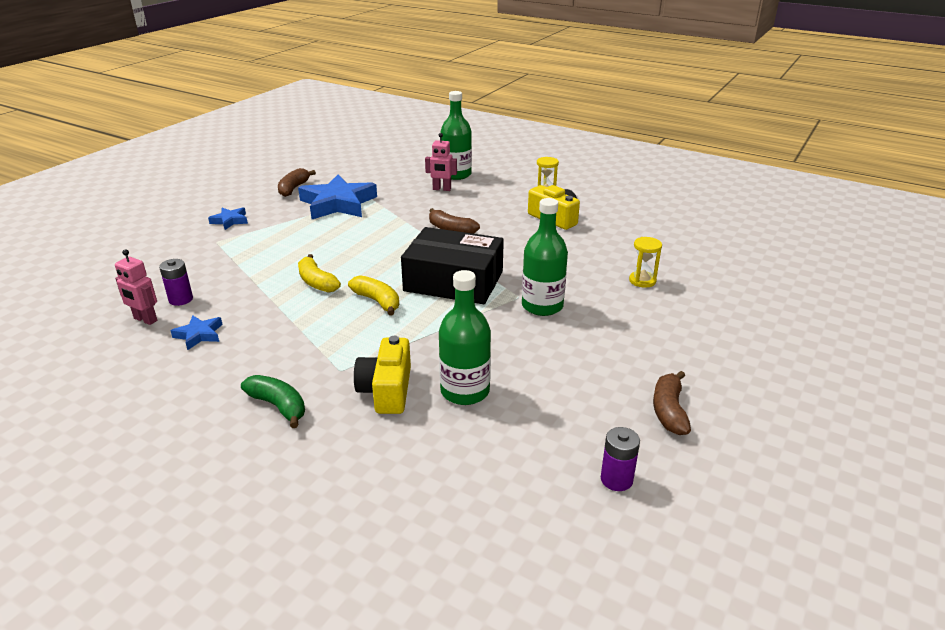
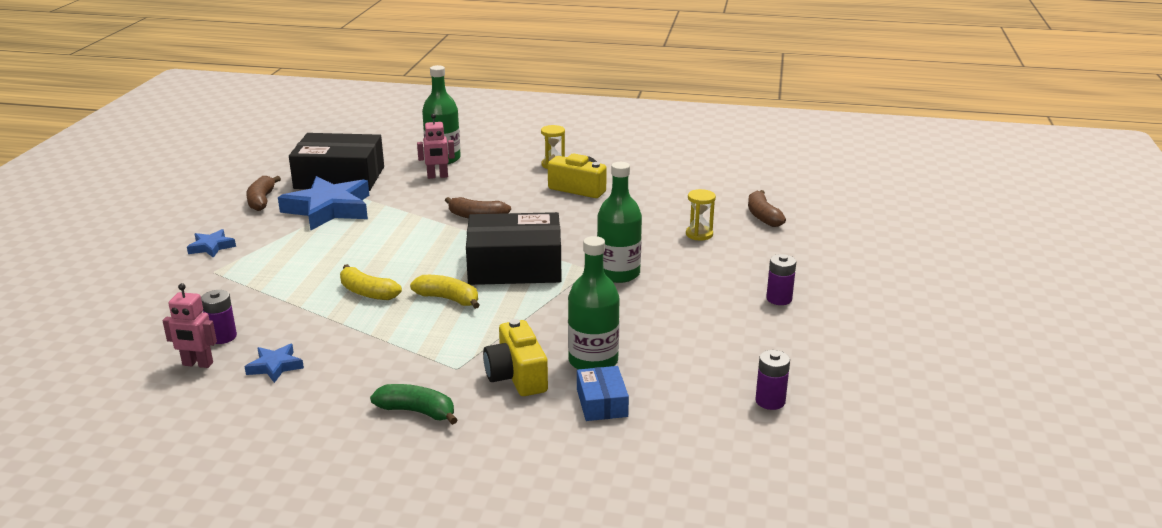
camera: 20 degrees left, 5 degrees down
brown banana [653,371,691,435] -> brown banana moved to [748,190,786,227]
none -> black box [289,133,384,191]
none -> blue box [577,366,629,421]
none -> purple battery [766,254,796,305]

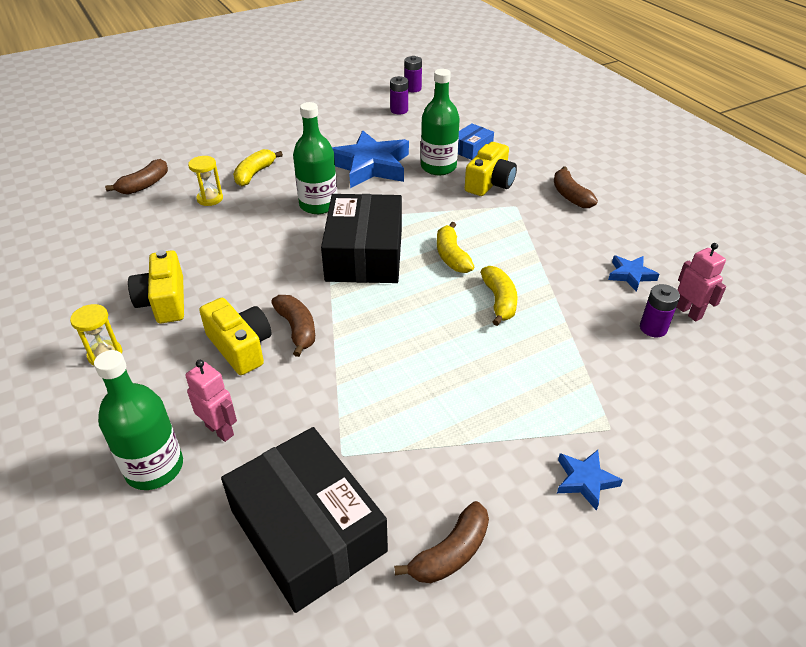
camera: 130 degrees left, 15 degrees up
blue star [278,176,369,231] -> blue star moved to [332,130,409,188]
green banana [370,384,458,425] -> brown banana [554,166,598,208]
black box [466,212,561,285] -> black box turned 45 degrees clockwise [321,194,402,283]
purple battery [766,254,796,305] -> purple battery moved to [405,56,422,92]
none -> yellow camera [199,298,272,375]
none -> yellow banana [233,149,283,186]

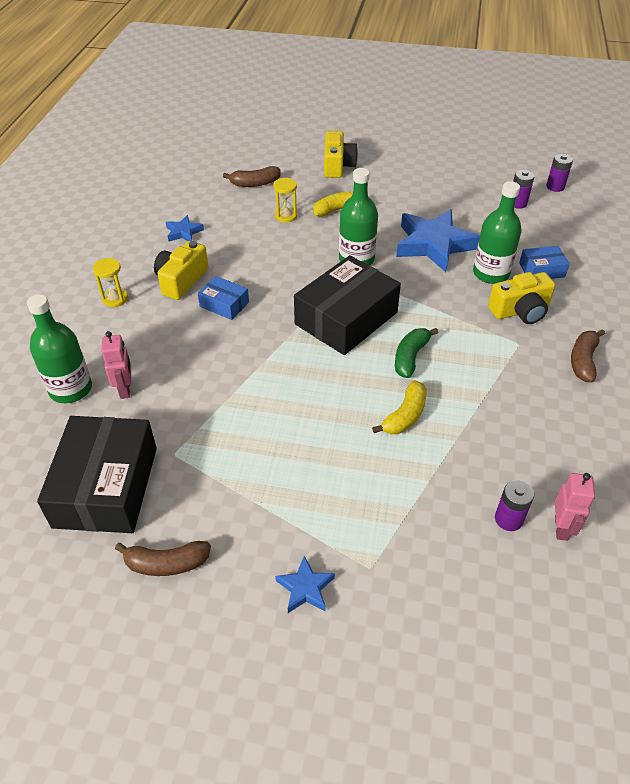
camera: 40 degrees right, 5 degrees up
yellow camera [199,298,272,375] -> yellow camera moved to [324,131,358,178]
brown banana [271,295,315,357] -> none
yellow banana [437,222,474,273] -> green banana [395,328,438,378]
blue star [608,255,659,292] -> blue star moved to [166,215,204,242]
none -> blue box [198,276,249,320]

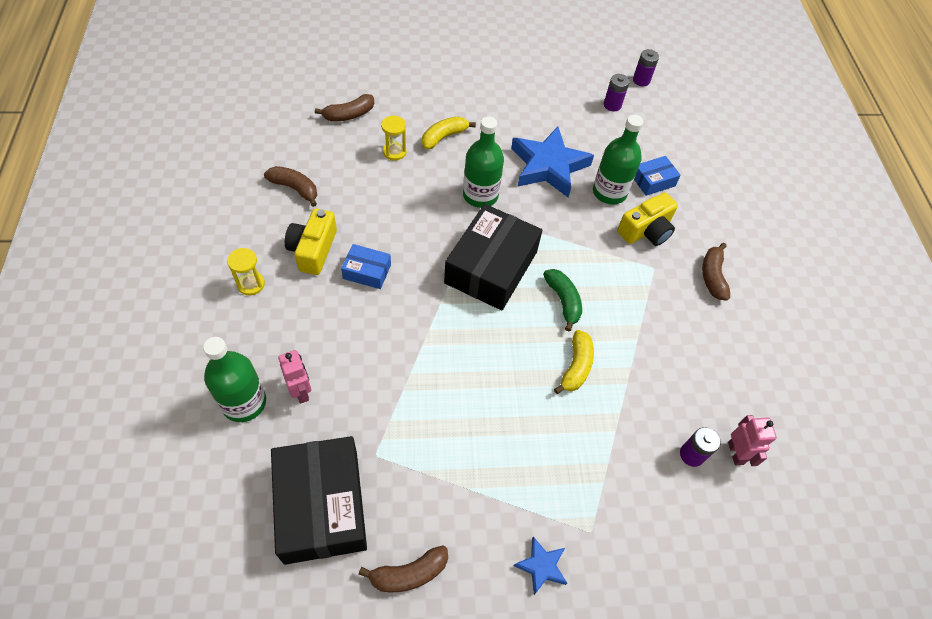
camera: 20 degrees left, 10 degrees up
blue star [166,215,204,242] -> brown banana [264,166,317,207]
yellow camera [324,131,358,178] -> none
green banana [395,328,438,378] -> green banana turned 150 degrees clockwise [543,269,582,331]

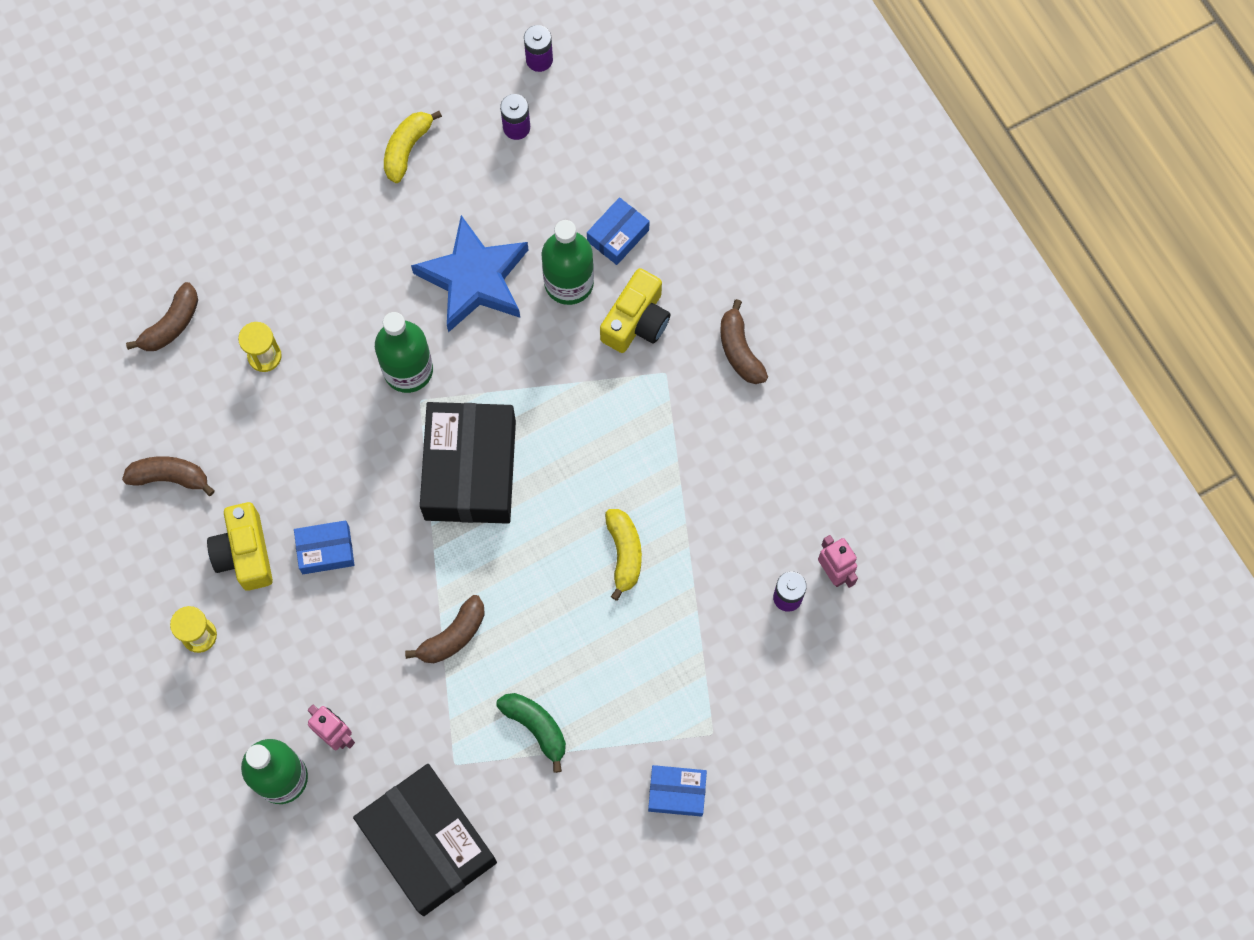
camera: 20 degrees left, 15 degrees up
brown banana [359,545,448,592] -> brown banana moved to [405,595,485,663]
yellow banana [422,116,476,149] -> yellow banana moved to [384,111,442,183]
blue star [514,537,567,595] -> blue box [648,765,707,817]
green banana [543,269,582,331] -> green banana moved to [496,693,566,773]

